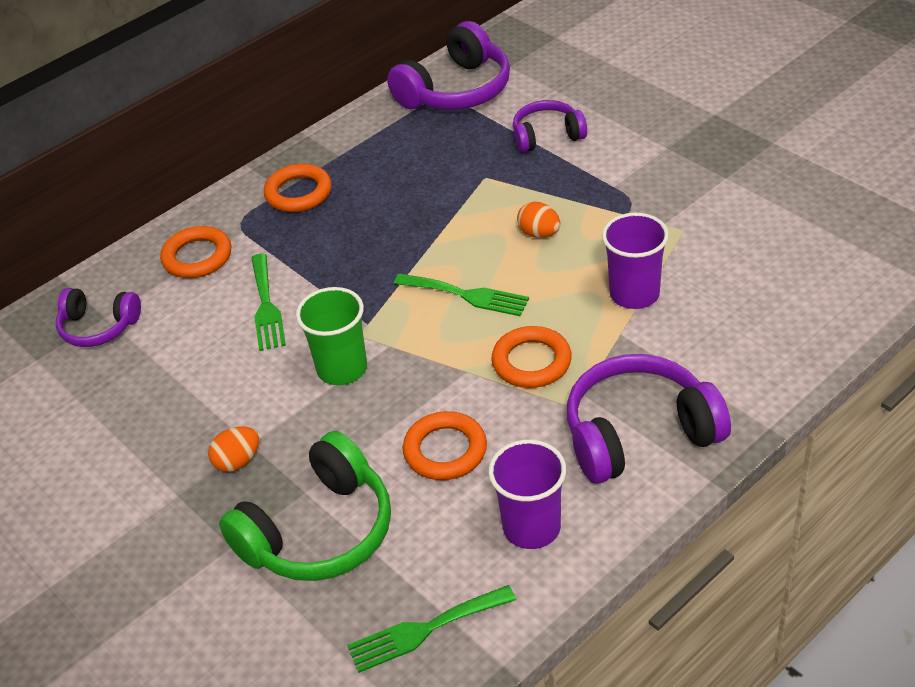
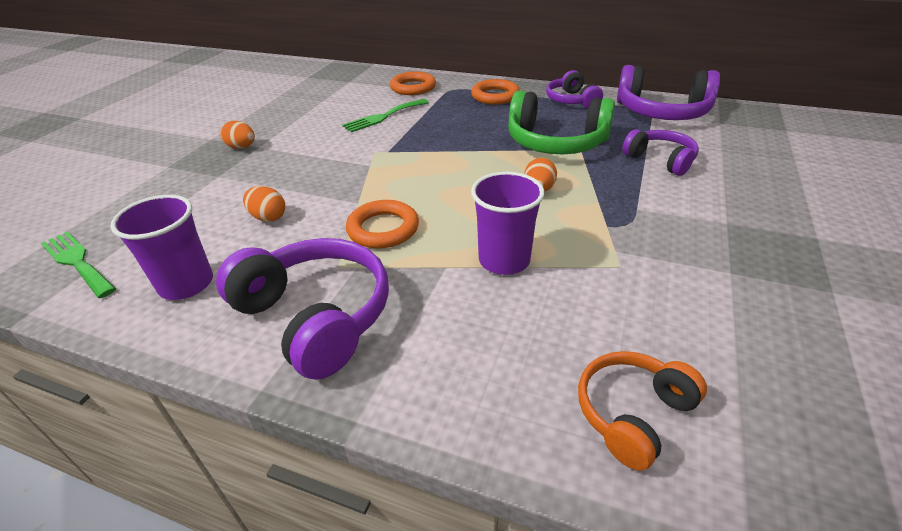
camera: 60 degrees right, 5 degrees down
purple headphones [56,288,141,347] -> purple headphones moved to [546,70,603,108]
green headphones [219,431,391,581] -> green headphones moved to [508,90,615,154]
green cup [296,287,367,385] -> none
green fork [394,274,529,316] -> none
orange ring [403,411,487,480] -> orange egg [243,186,285,222]
none -> orange headphones [578,351,707,471]

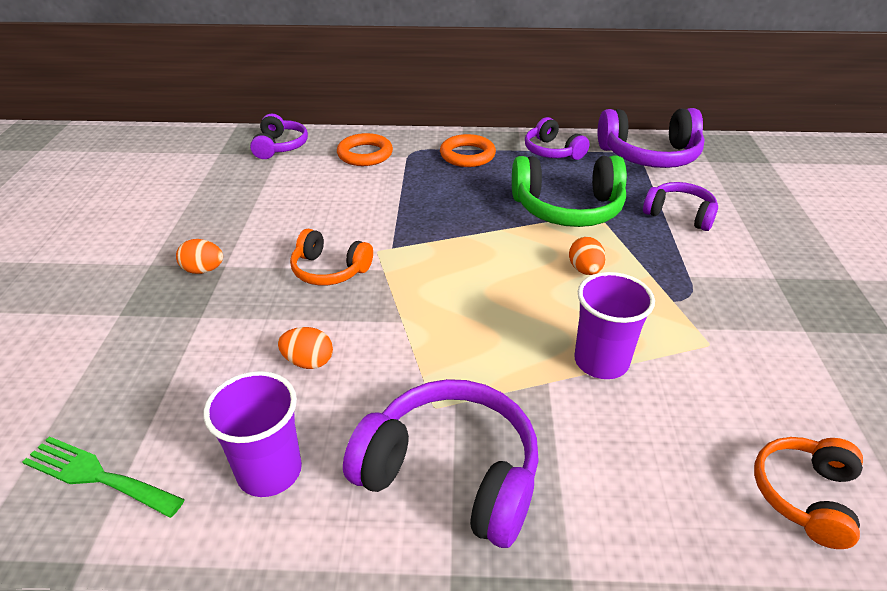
camera: 20 degrees left, 0 degrees up
green fork [342,99,429,132] -> none
orange ring [346,200,419,249] -> none
none -> purple headphones [250,114,308,159]
none -> orange headphones [290,229,373,285]

